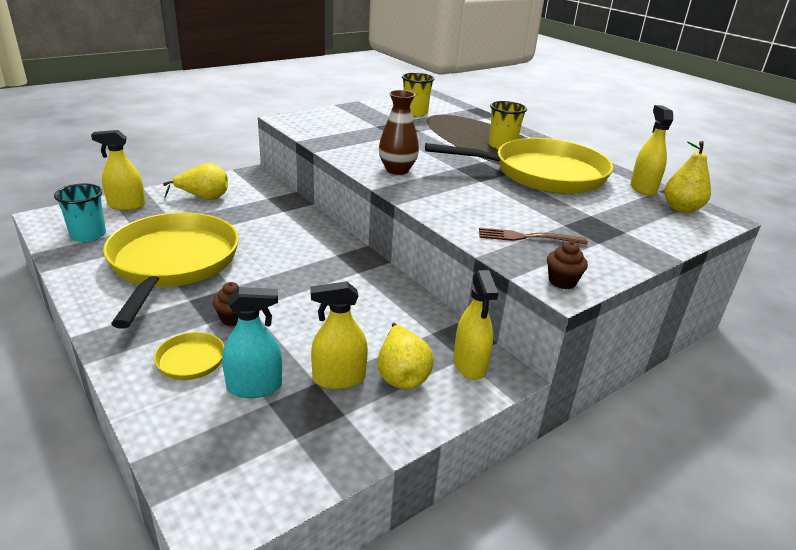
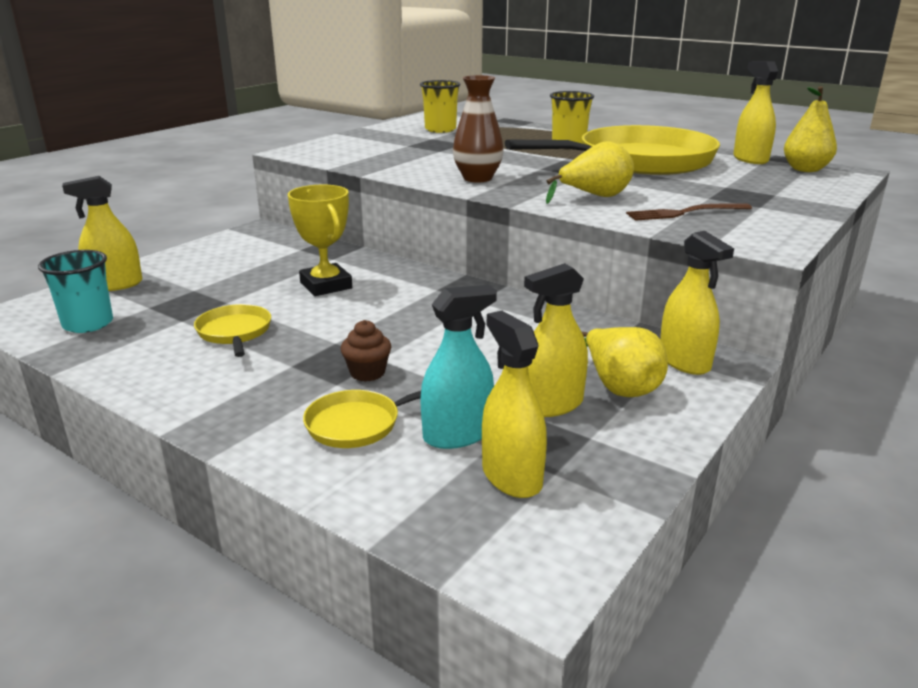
camera: 15 degrees left, 5 degrees down
yellow pan [103,212,239,329] -> yellow pan [194,304,271,357], size x0.42
yellow pear [163,163,228,200] -> yellow pear moved to [546,141,634,204]
brown cupcake [547,241,588,289] -> none
none -> yellow trophy [288,185,352,296]
none -> yellow spray bottle [482,311,547,498]

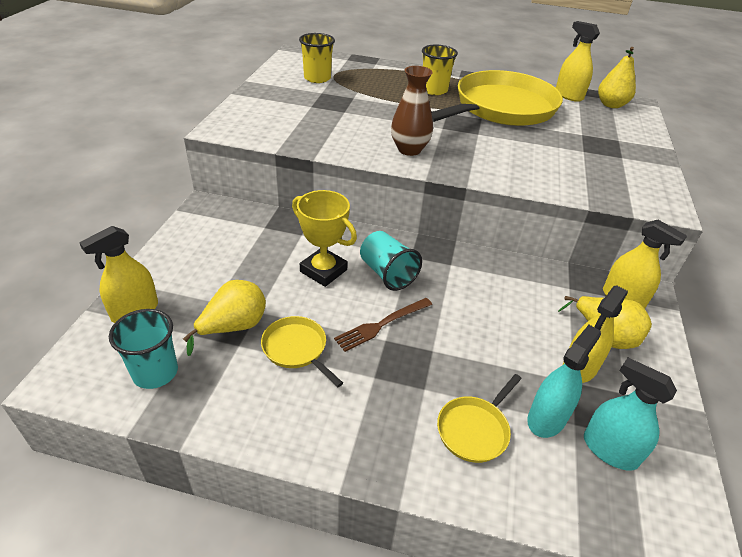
camera: 25 degrees left, 15 degrees up
brown cupcake [341,320,391,382] -> none
yellow spray bottle [482,311,547,498] -> turquoise spray bottle [584,358,677,471]
yellow pear [546,141,634,204] -> yellow pear moved to [183,280,266,356]
brown fork [626,203,752,221] -> brown fork moved to [334,298,432,352]
none -> turquoise cup [360,231,422,291]

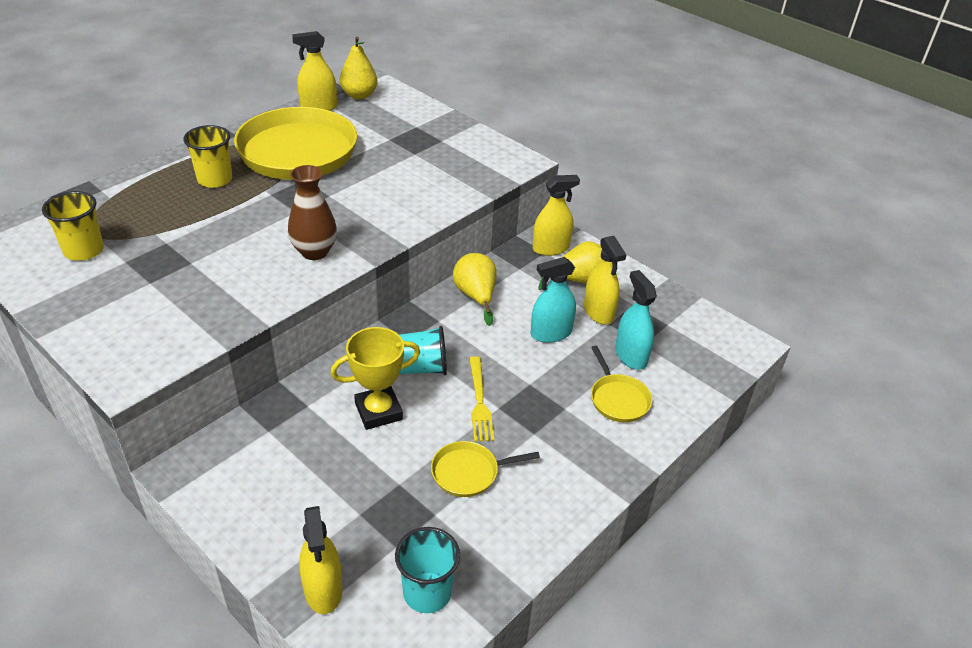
camera: 60 degrees left, 0 degrees up
yellow pear [183,280,266,356] -> yellow pear moved to [453,253,497,326]
brown fork [334,298,432,352] -> yellow fork [469,356,494,442]
turquoise spray bottle [584,358,677,471] -> turquoise spray bottle moved to [531,257,576,343]

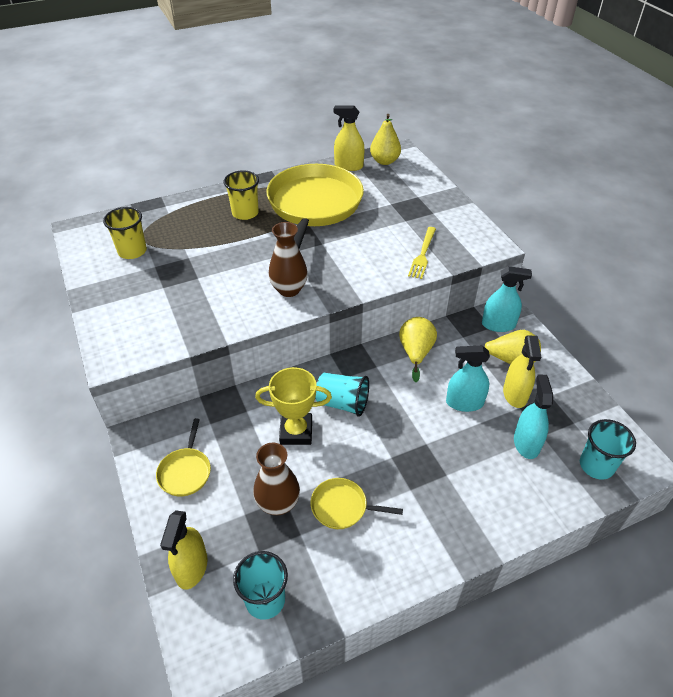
camera: 25 degrees right, 5 degrees up
yellow fork [469,356,494,442] -> yellow fork moved to [408,227,436,279]
yellow spray bottle [533,175,580,256] -> turquoise spray bottle [482,266,532,332]
yellow pan [591,346,652,422] -> yellow pan moved to [156,418,211,496]
none -> brown vase [253,443,300,515]
none -> turquoise cup [580,419,636,480]

